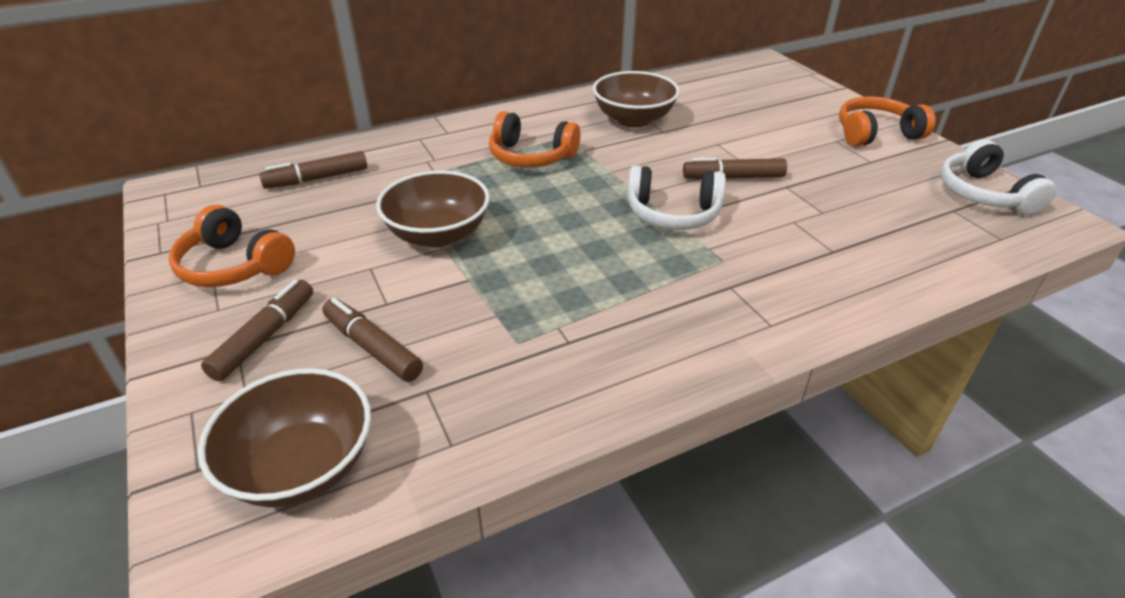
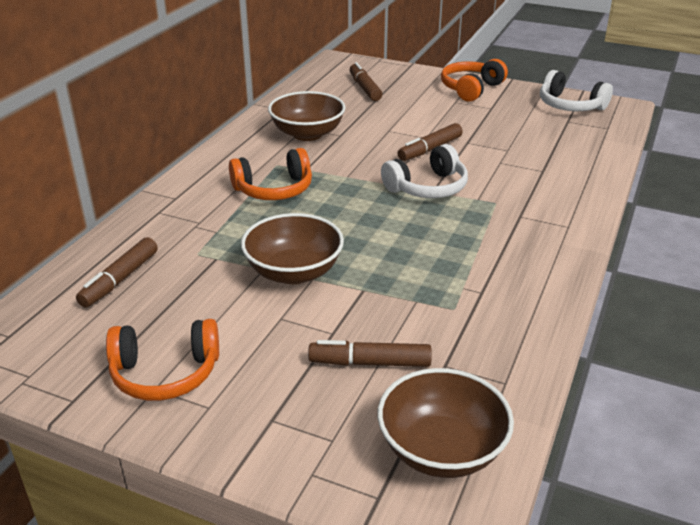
camera: 40 degrees left, 5 degrees down
brown marker [201,280,313,381] -> brown marker moved to [350,62,382,101]

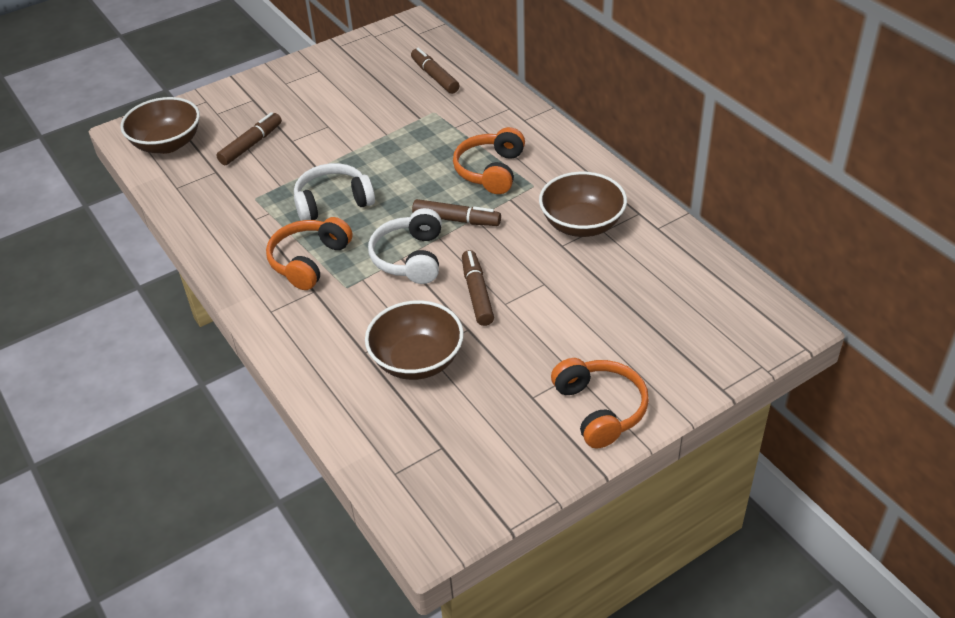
camera: 125 degrees right, 10 degrees up
orange headphones [106,319,219,401] -> orange headphones moved to [266,217,353,290]
brown bowl [241,213,344,284] -> brown bowl moved to [365,300,464,380]
brown marker [350,62,382,101] -> brown marker moved to [412,199,501,226]
white headphones [540,70,613,111] -> white headphones moved to [294,163,375,221]

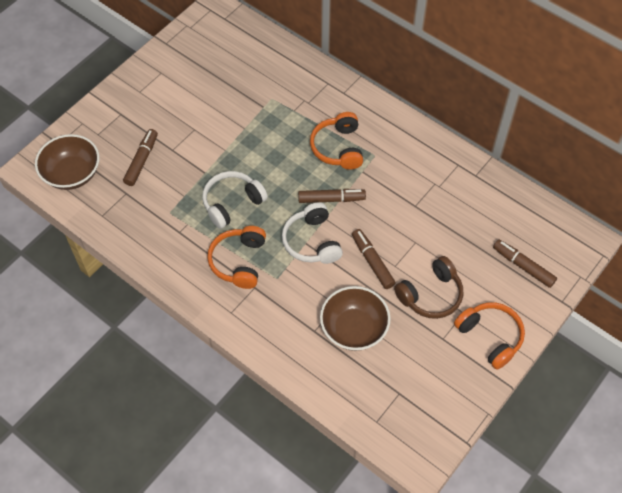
camera: 20 degrees left, 15 degrees up
brown marker [411,47,460,94] -> brown marker moved to [493,240,557,288]
brown bowl [539,172,627,237] -> none
none -> brown headphones [394,256,463,319]

